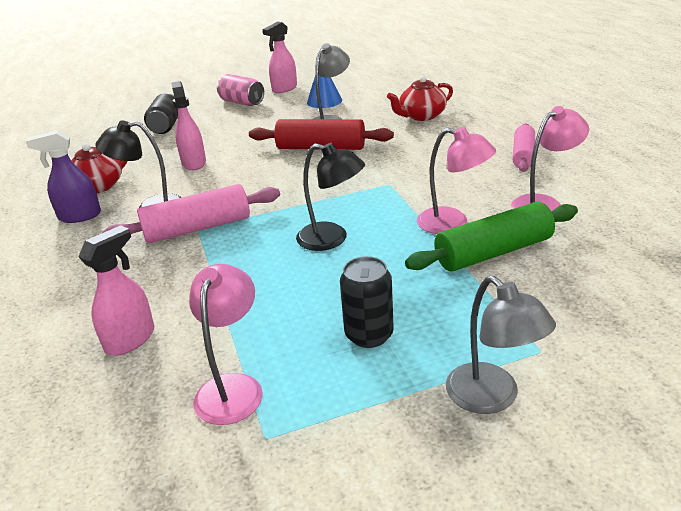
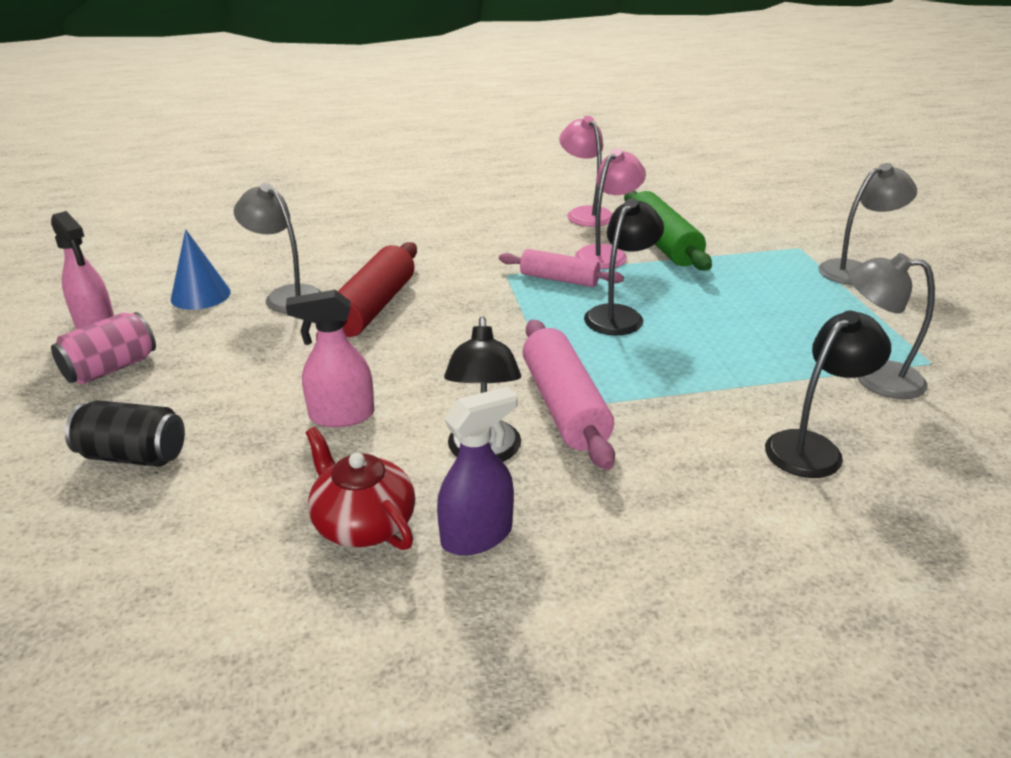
camera: 85 degrees left, 0 degrees up
purple spray bottle [26,130,101,223] -> purple spray bottle turned 120 degrees counterclockwise [437,387,518,555]
pink spray bottle [78,225,154,356] -> black lamp [765,311,891,478]
pink lamp [189,264,263,425] -> grey lamp [848,253,935,399]
black can [340,256,394,348] -> none
red teapot [387,76,453,121] -> none
pink rolling pin [512,123,535,172] -> pink rolling pin moved to [499,249,624,287]

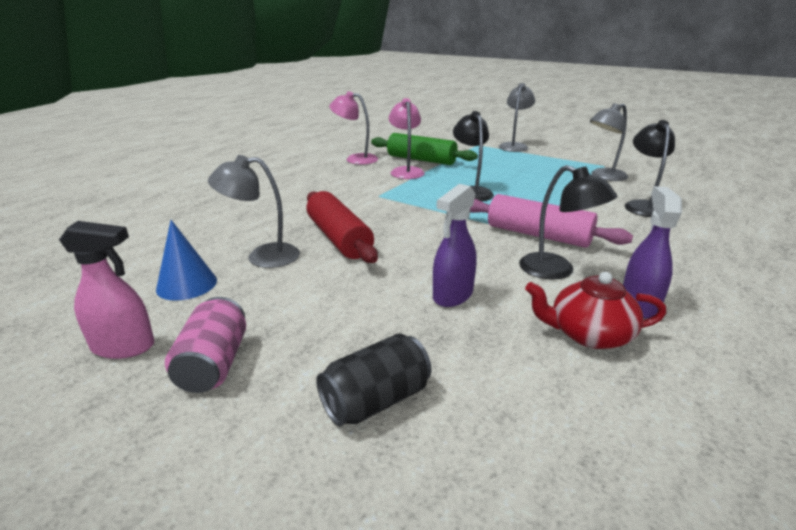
camera: 45 degrees left, 5 degrees down
pink spray bottle [286,290,374,427] -> purple spray bottle [433,184,477,307]
pink rolling pin [499,249,624,287] -> none

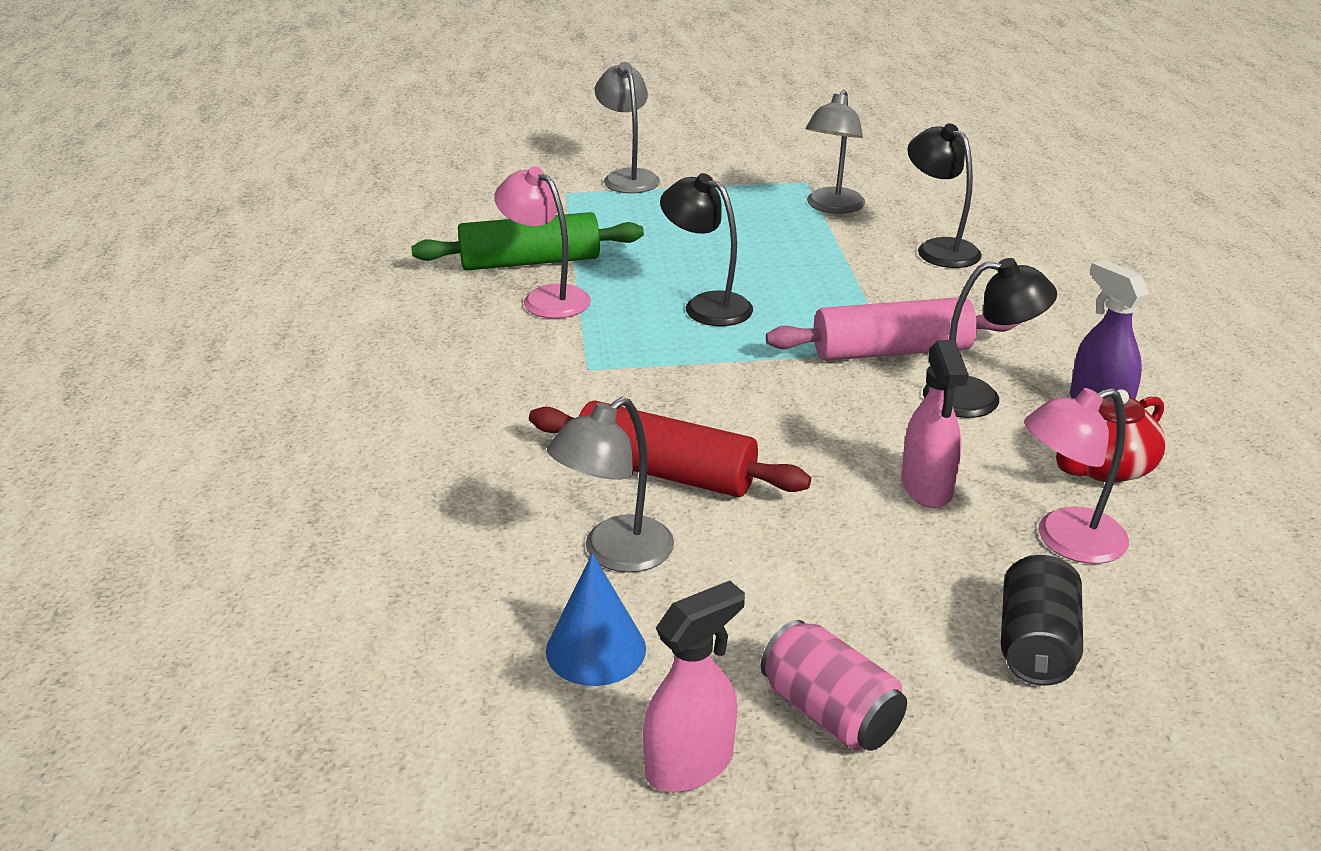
camera: 40 degrees left, 5 degrees up
pink lamp [329,91,378,165] -> pink lamp moved to [1024,388,1129,564]
purple spray bottle [433,184,477,307] -> pink spray bottle [901,340,969,508]

